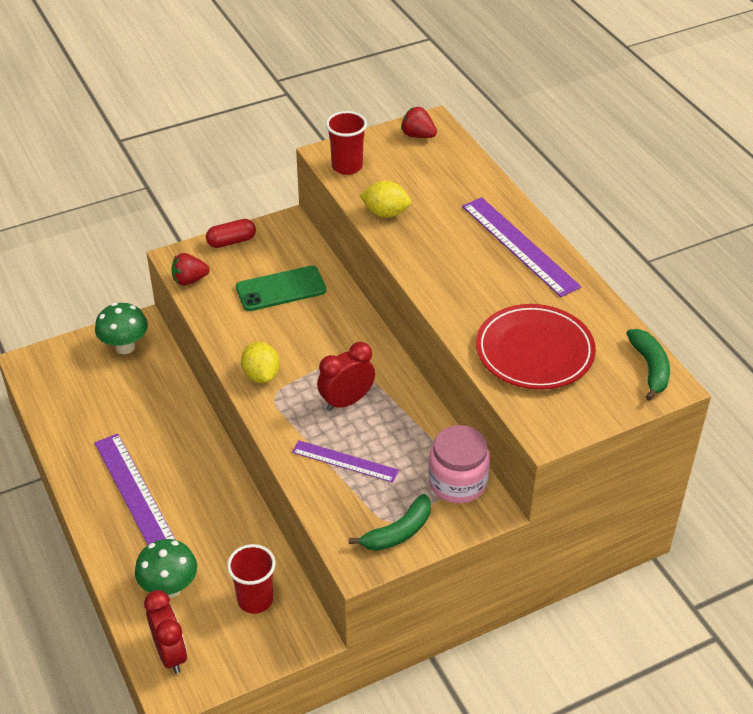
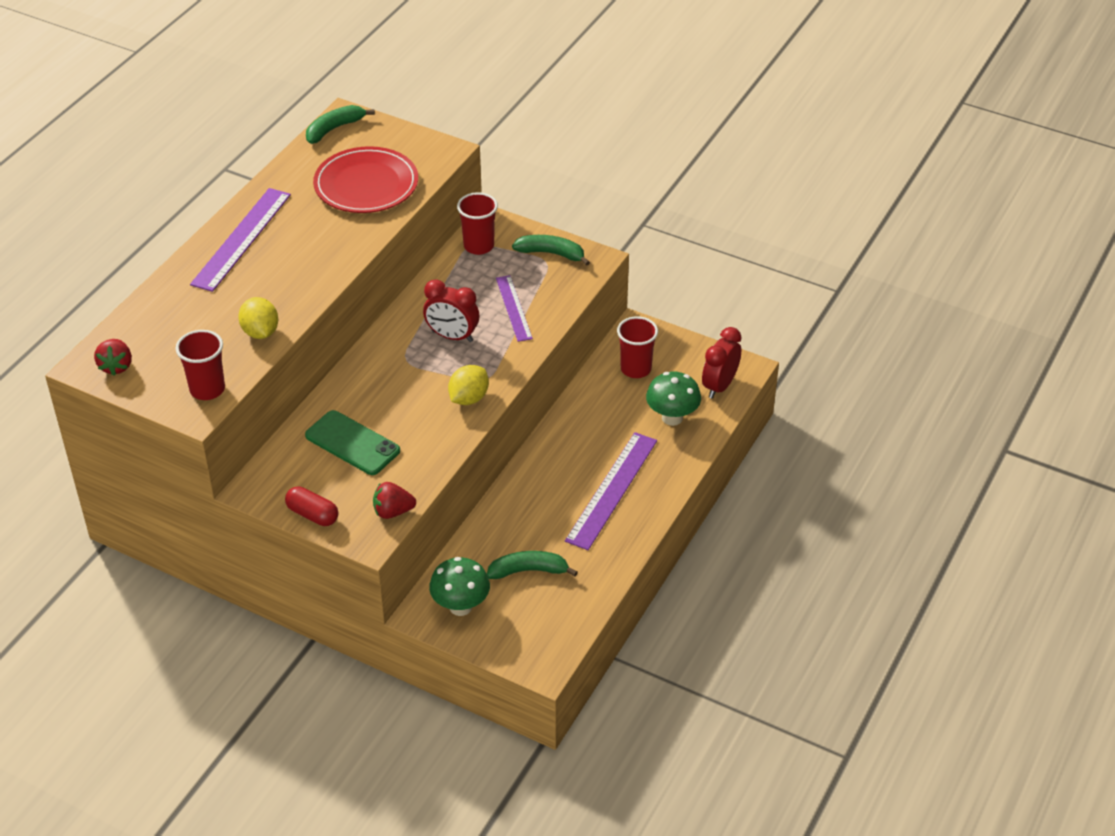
camera: 125 degrees left, 0 degrees up
red strawberry [171,253,210,286] -> red strawberry turned 135 degrees clockwise [373,482,416,519]
pink jar [428,425,490,503] -> red cup [457,192,498,255]
none -> green banana [487,551,578,579]

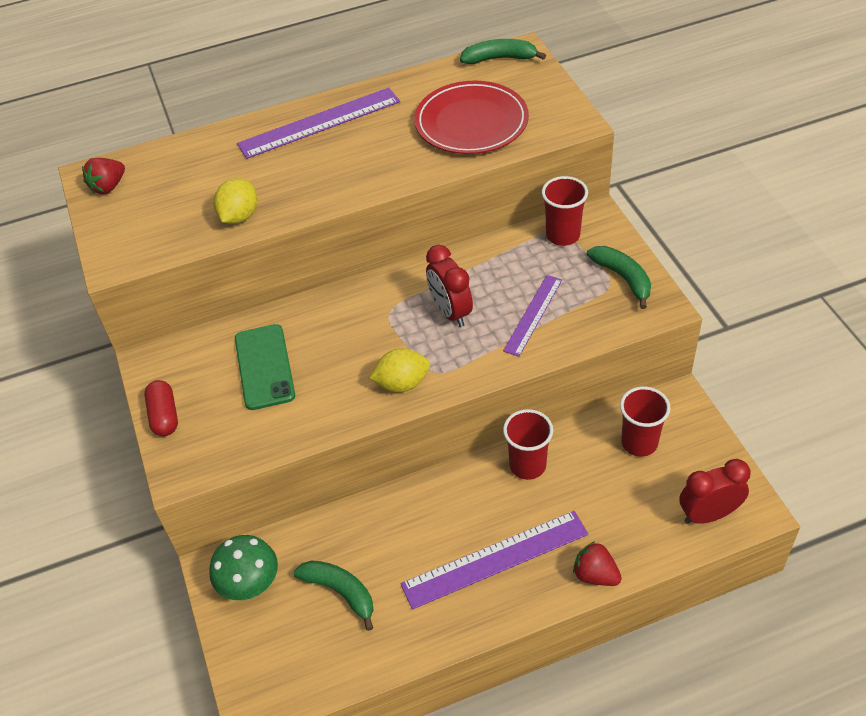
camera: 45 degrees right, 5 degrees up
red cup [176,330,225,400] -> red cup moved to [503,409,553,480]
red strawberry [373,482,416,519] -> red strawberry moved to [573,541,622,586]
green mushroom [646,372,701,426] -> none

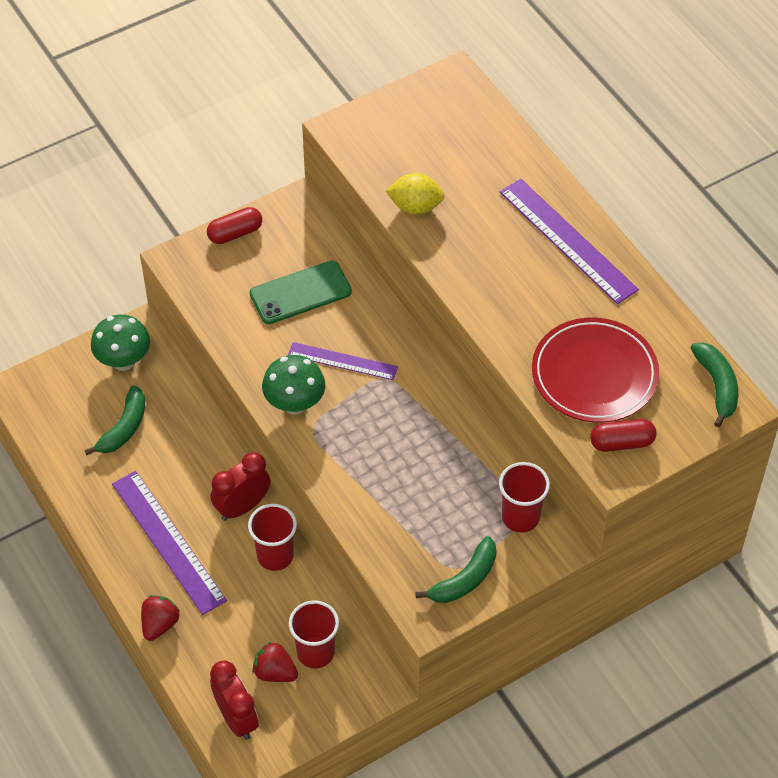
camera: 75 degrees right, 5 degrees up
red strawberry [82,158,125,194] -> red strawberry moved to [252,642,298,682]
yellow lemon [369,348,430,392] -> green mushroom [262,355,325,415]
red clock [426,245,473,327] -> red clock moved to [210,452,271,521]
purple ruler [503,275,562,357] -> purple ruler moved to [288,342,398,380]
none -> red capsule [590,419,656,452]

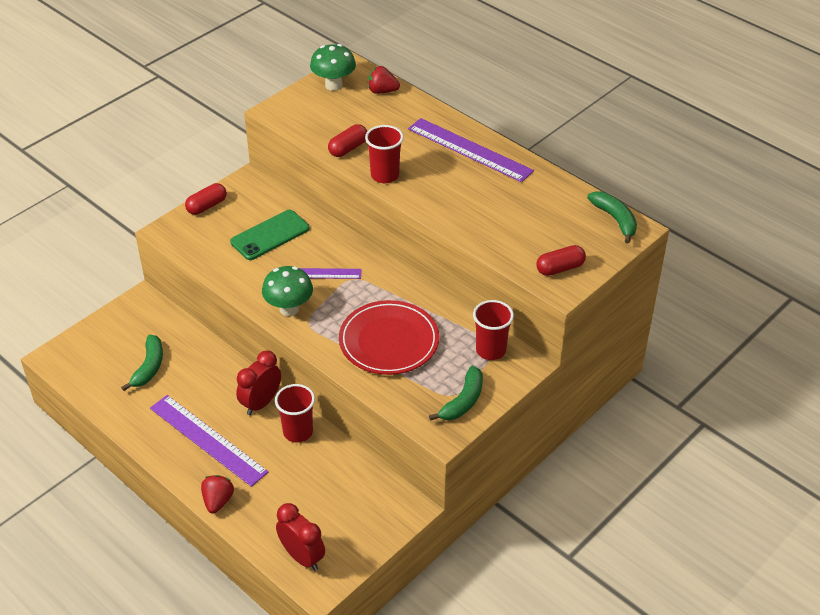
camera: 15 degrees left, 10 degrees down
green mushroom [91,315,150,371] -> green mushroom moved to [310,44,356,91]
red strawberry [252,642,298,682] -> red strawberry moved to [368,66,400,94]
red cup [289,600,339,669] -> red cup moved to [365,125,404,183]
yellow lemon [385,173,445,215] -> red capsule [328,124,367,157]
red plate [532,318,659,423] -> red plate moved to [339,300,439,375]

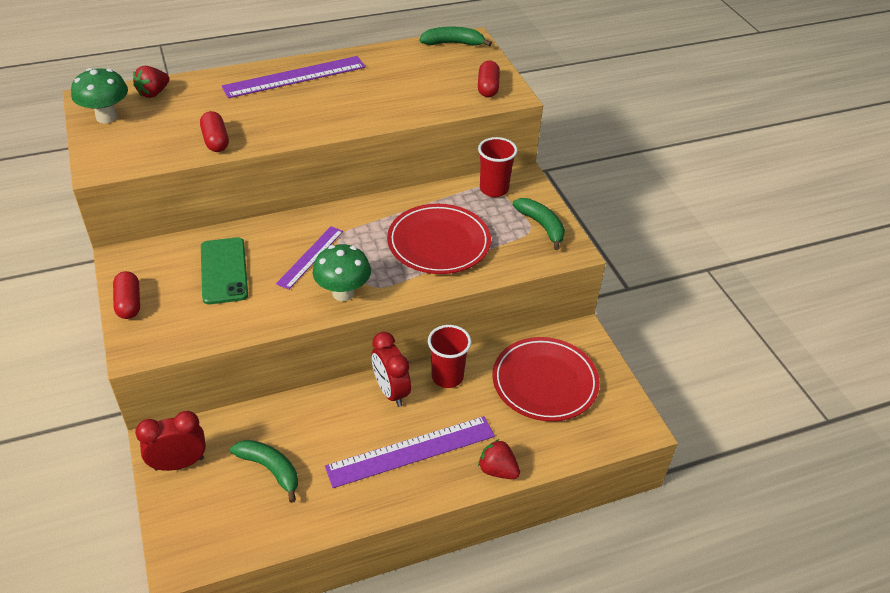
camera: 65 degrees left, 0 degrees up
red clock [276,503,325,571] -> red clock moved to [135,411,206,471]
red cup [365,125,404,183] -> none
none -> red plate [493,337,600,421]

